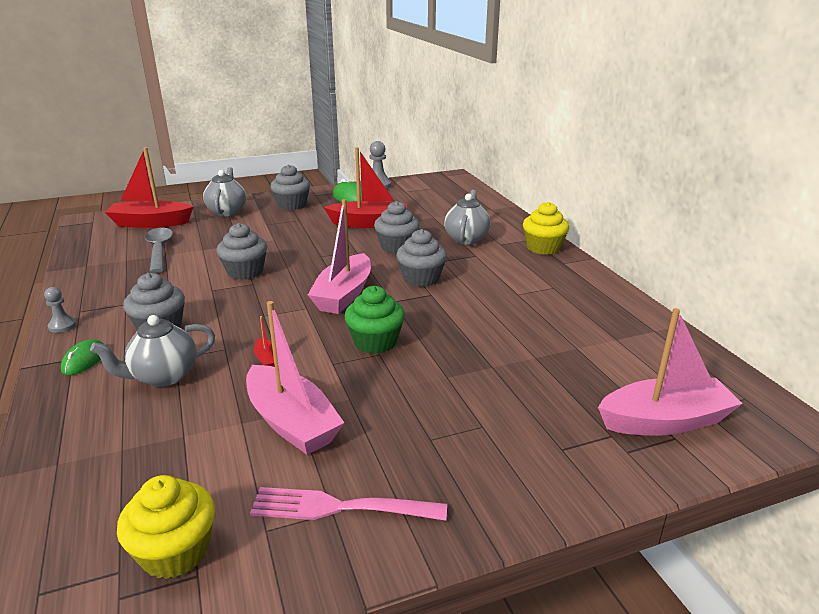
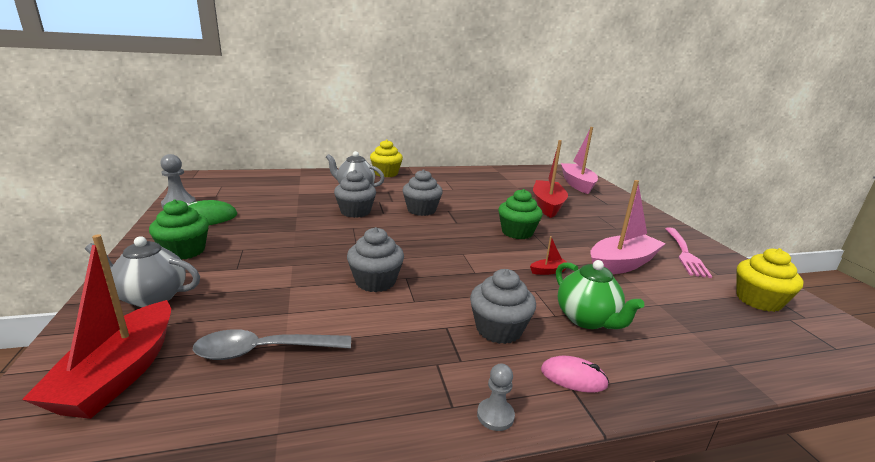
camera: 85 degrees left, 5 degrees down
green mouse [61,339,103,375] -> pink mouse [541,356,609,393]
grey teapot [90,315,215,387] -> green teapot [556,260,644,329]
grey cupcake [270,164,310,210] -> green cupcake [149,199,209,260]
pink boat [308,199,371,314] -> none
red boat [324,147,407,228] -> red boat moved to [533,140,568,218]

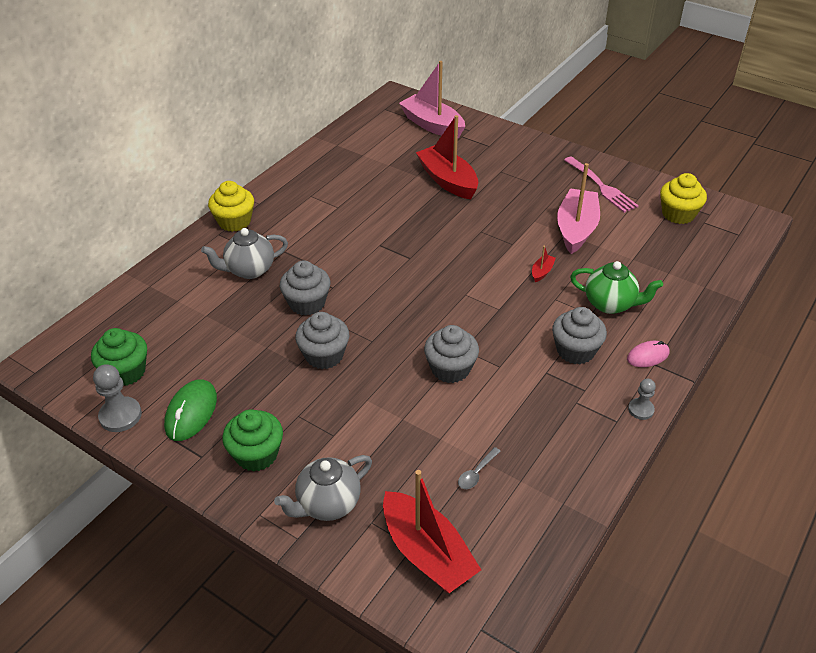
camera: 40 degrees left, 20 degrees up
grey spoon [193,329,351,360] -> grey spoon [458,447,501,489], size x0.51
grey cupcake [402,169,443,216] -> grey cupcake moved to [295,312,349,369]
green cupcake [498,189,543,239] -> green cupcake moved to [91,328,147,386]

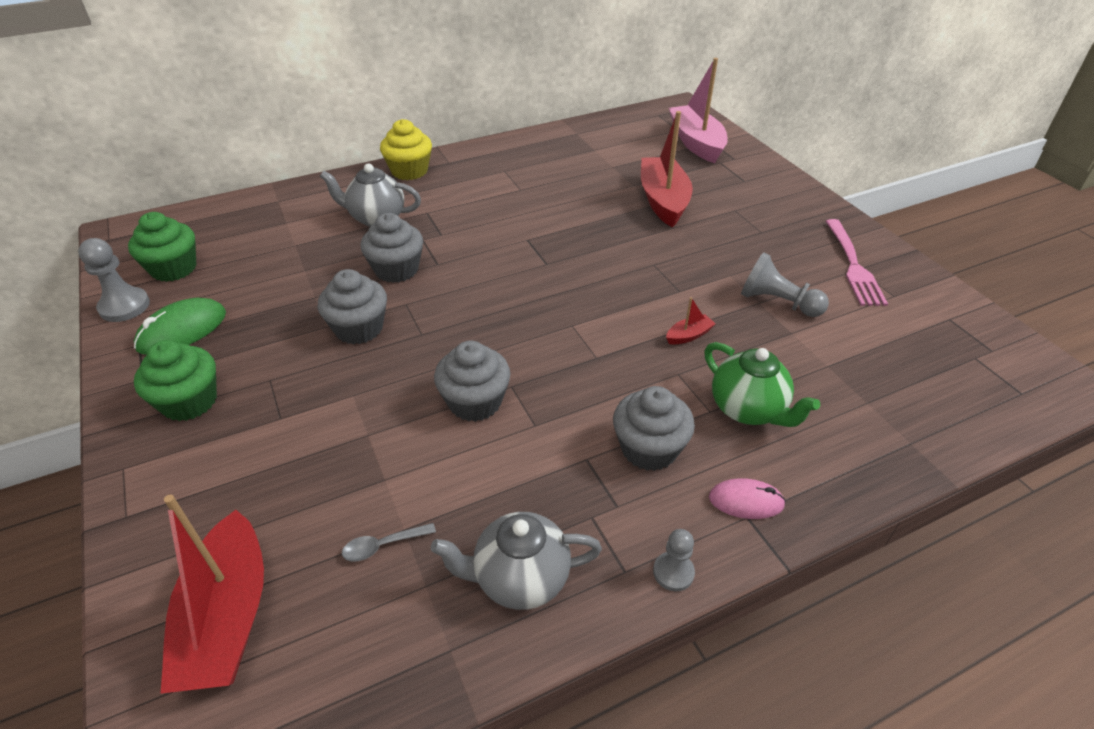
camera: 30 degrees right, 0 degrees up
grey teapot [274,455,372,521] -> grey teapot moved to [431,512,602,610]
pink boat [557,163,600,254] -> grey pawn [741,252,829,317]
yellow cupcake [660,173,707,224] -> none

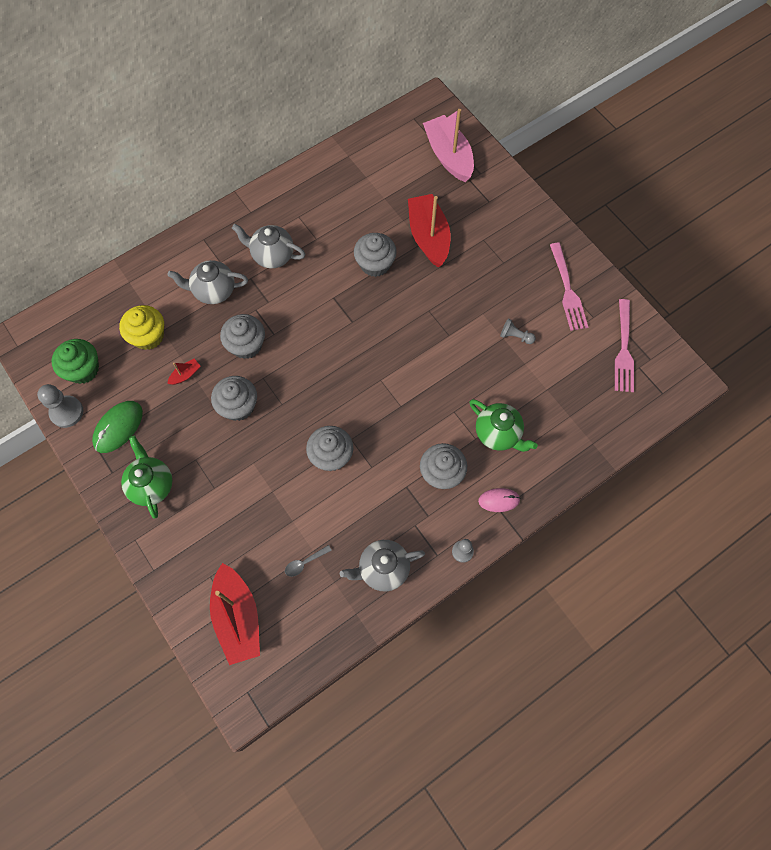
camera: 10 degrees left, 25 degrees up
green cupcake [134,340,217,421] -> green teapot [121,436,172,519]
yellow cupcake [380,119,432,180] -> yellow cupcake moved to [119,305,164,350]
red boat [666,297,716,344] -> red boat moved to [167,359,201,385]
grey pawn [741,252,829,317] -> grey pawn [500,318,536,344], size x0.62
none -> grey teapot [232,224,305,268]
none -> grey cupcake [354,233,397,277]
none -> pink fork [615,299,634,392]

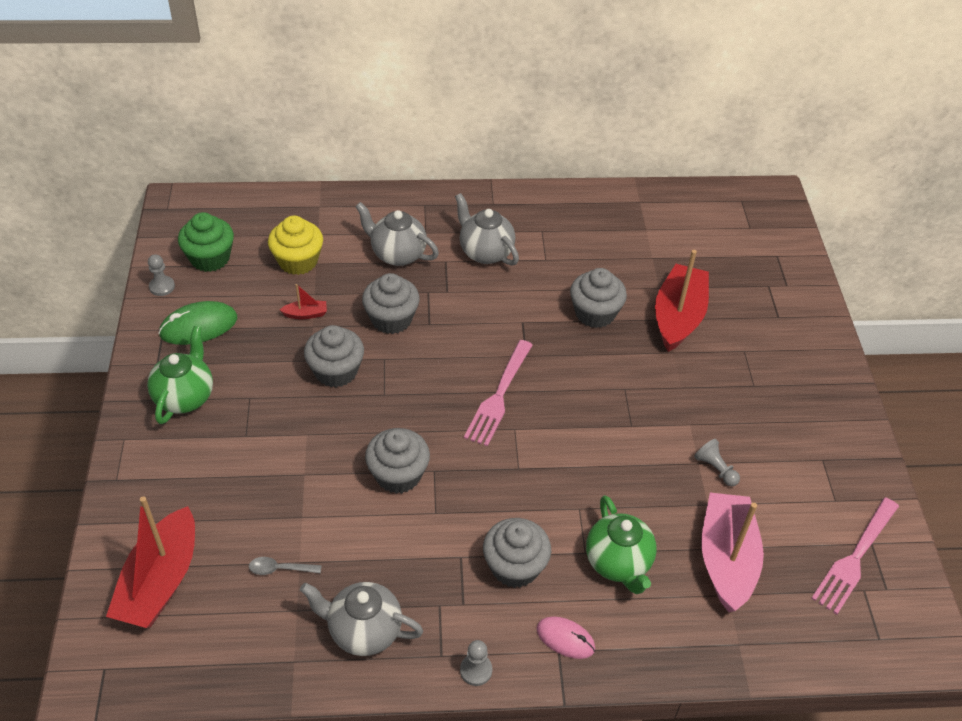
camera: 30 degrees right, 20 degrees down
grey pawn [37,384,83,428] -> grey pawn [148,254,175,296], size x0.62
pink boat [423,109,474,182] -> pink boat moved to [701,493,764,612]
pink fork [550,243,588,331] -> pink fork moved to [464,340,533,446]

